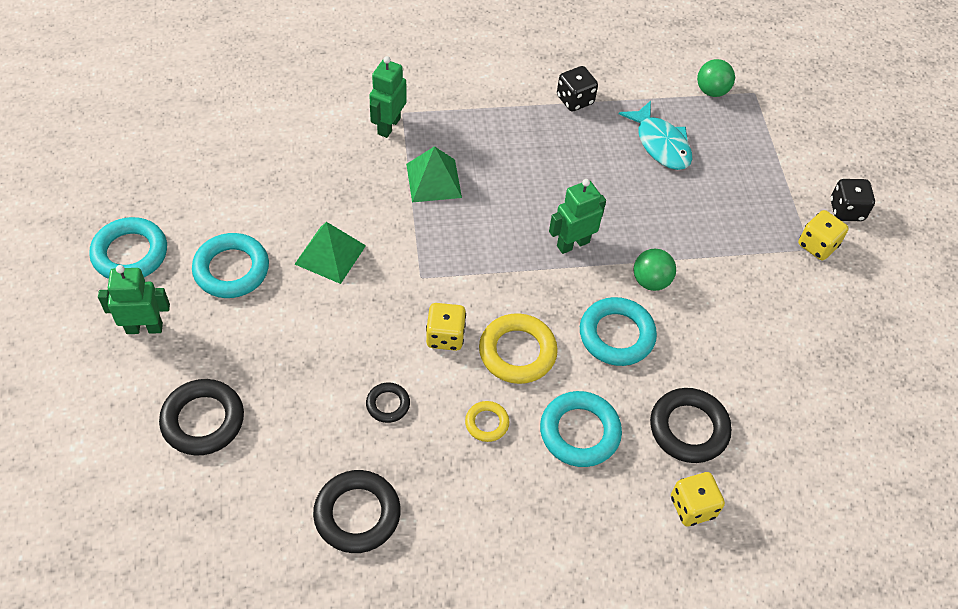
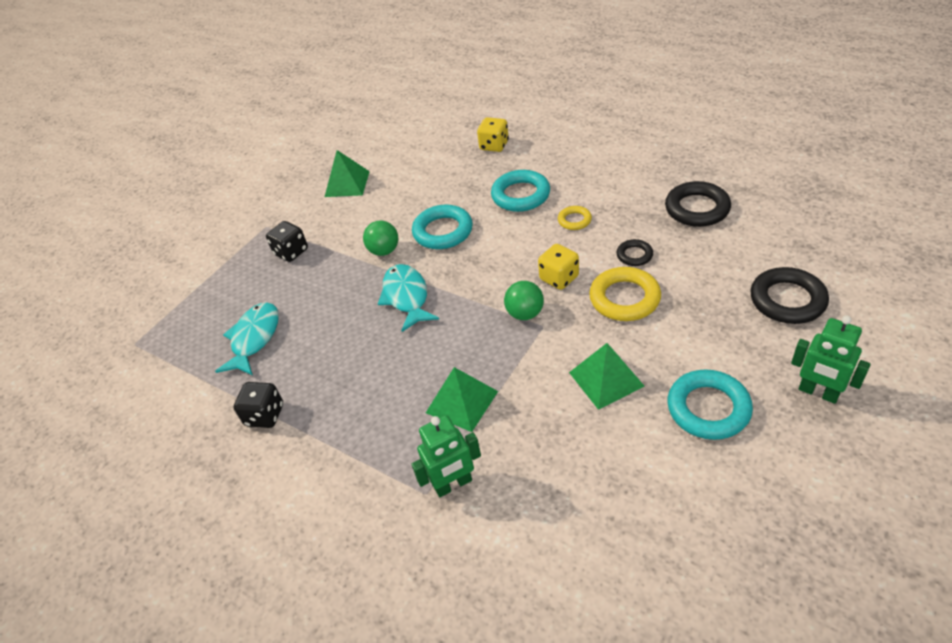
camera: 130 degrees left, 10 degrees down
turquoise ring [89,217,167,279] -> none
yellow ring [479,313,558,384] -> yellow ring moved to [589,267,661,321]
green robot [549,179,606,254] -> turquoise fish [378,264,439,332]
black ring [650,388,732,463] -> none
green ball [697,59,735,97] -> green ball moved to [504,281,544,320]
yellow dice [798,210,849,261] -> none
black dice [830,179,875,221] -> black dice moved to [266,221,308,262]
none -> green pyramid [325,150,370,197]

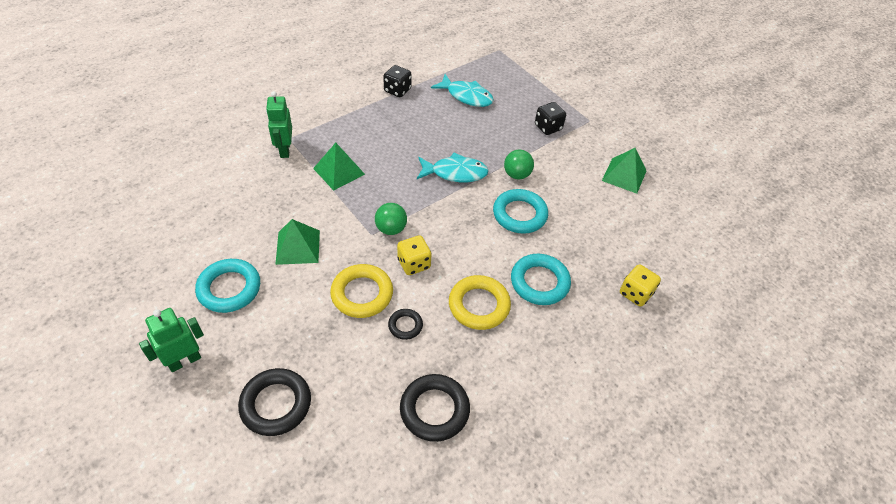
camera: 100 degrees right, 5 degrees up
yellow ring [558,206,592,230] -> yellow ring [449,275,511,330], size x1.85

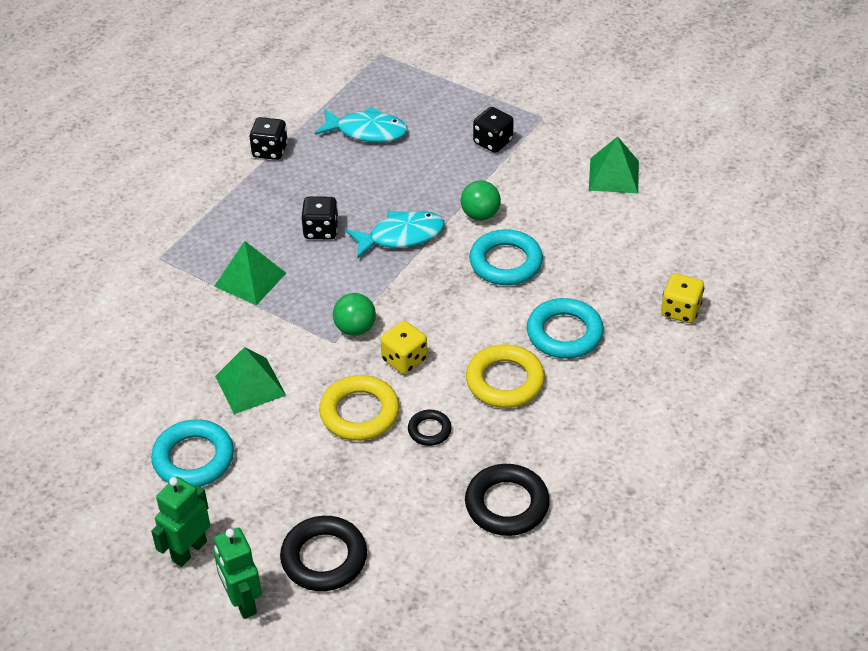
camera: 15 degrees left, 5 degrees down
green robot [266,91,292,158] -> green robot moved to [214,528,262,619]
none -> black dice [301,196,339,239]

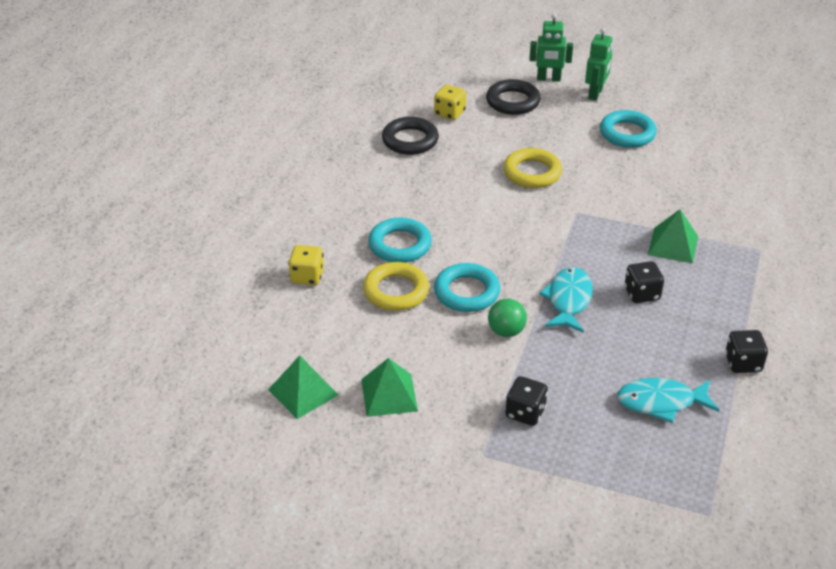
camera: 165 degrees right, 5 degrees down
green robot [214,528,262,619] -> green robot turned 135 degrees clockwise [529,13,573,81]
green pyramid [215,347,286,414] -> green pyramid moved to [268,355,338,419]
green ball [333,293,376,336] -> none
turquoise fish [346,211,445,259] -> turquoise fish turned 135 degrees clockwise [539,267,593,333]
yellow dice [380,321,427,374] -> yellow dice moved to [434,84,466,120]
black ring [408,410,452,446] -> none
yellow ring [466,344,545,408] -> yellow ring moved to [363,262,429,311]

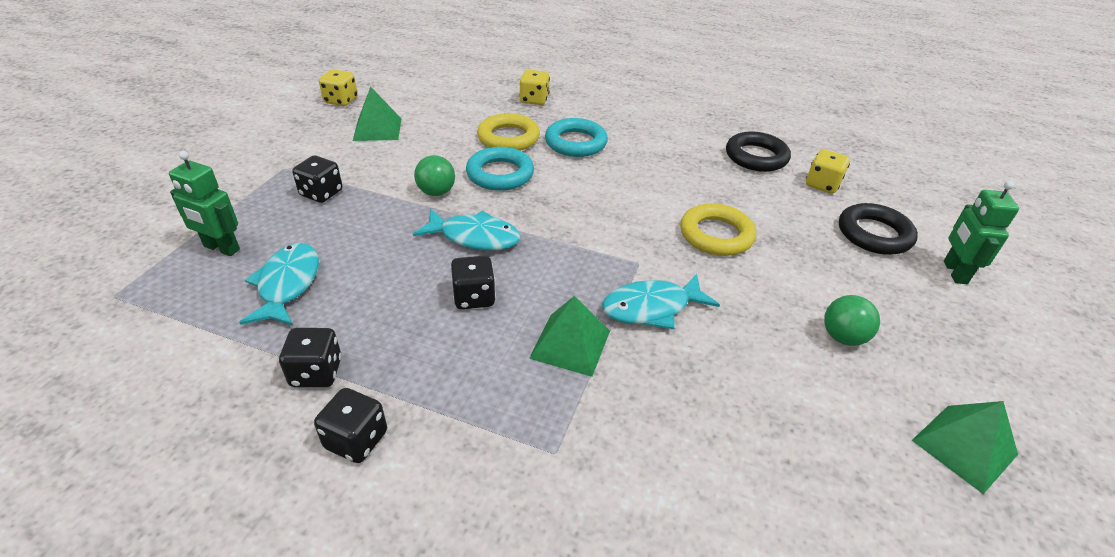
camera: 90 degrees right, 0 degrees up
green pyramid [268,355,338,419] -> green pyramid moved to [912,401,1018,494]
green robot [585,28,612,100] -> green robot moved to [169,151,240,256]
turquoise ring [600,110,657,148] -> green ball [824,295,880,346]
none -> black dice [314,388,387,463]
none -> yellow dice [319,69,358,106]
none -> turquoise fish [602,274,720,329]

